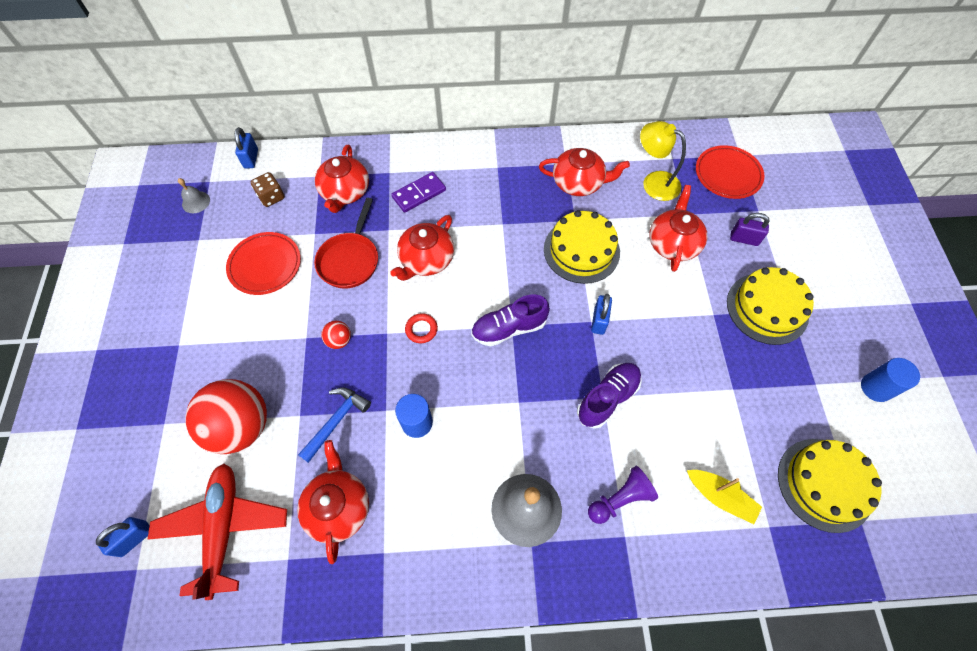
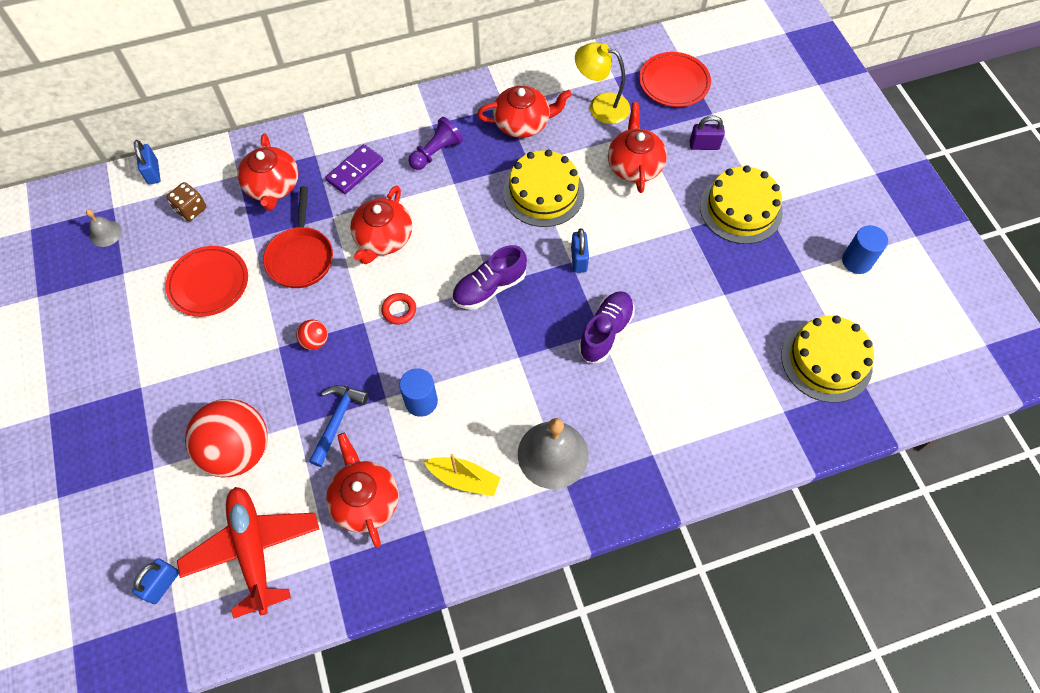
camera: 15 degrees left, 0 degrees up
purple pawn [588,466,658,524] -> purple pawn moved to [408,117,463,170]
yellow boat [687,470,762,524] -> yellow boat moved to [423,454,501,496]

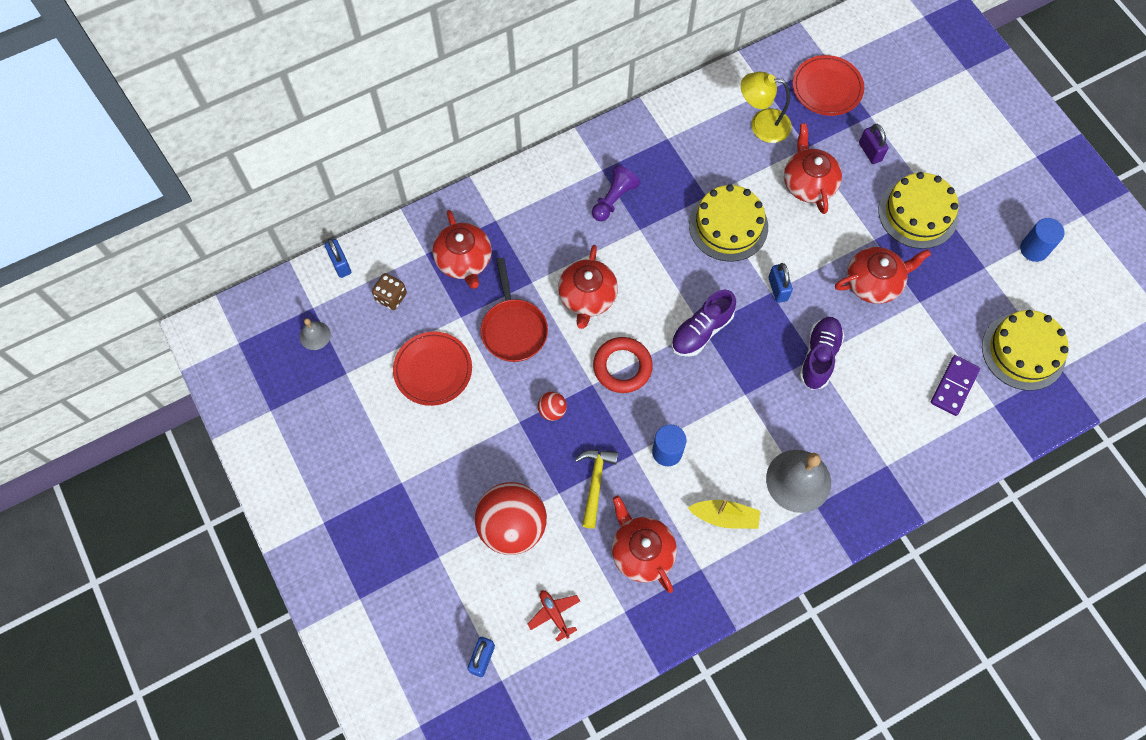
camera: 10 degrees left, 5 degrees up
red plane [177,487,319,619] -> red plane [527,590,580,642], size x0.45
blue hammer [309,385,369,467] -> yellow hammer [575,450,618,529]
purple domino [325,144,383,194] -> purple domino moved to [931,355,980,416]
red ring [381,293,416,325] -> red ring [593,337,653,393], size x1.78
red teapot [477,86,572,138] -> red teapot moved to [835,247,931,304]
purple padlock [690,115,725,150] -> purple padlock turned 75 degrees clockwise [859,124,888,164]

